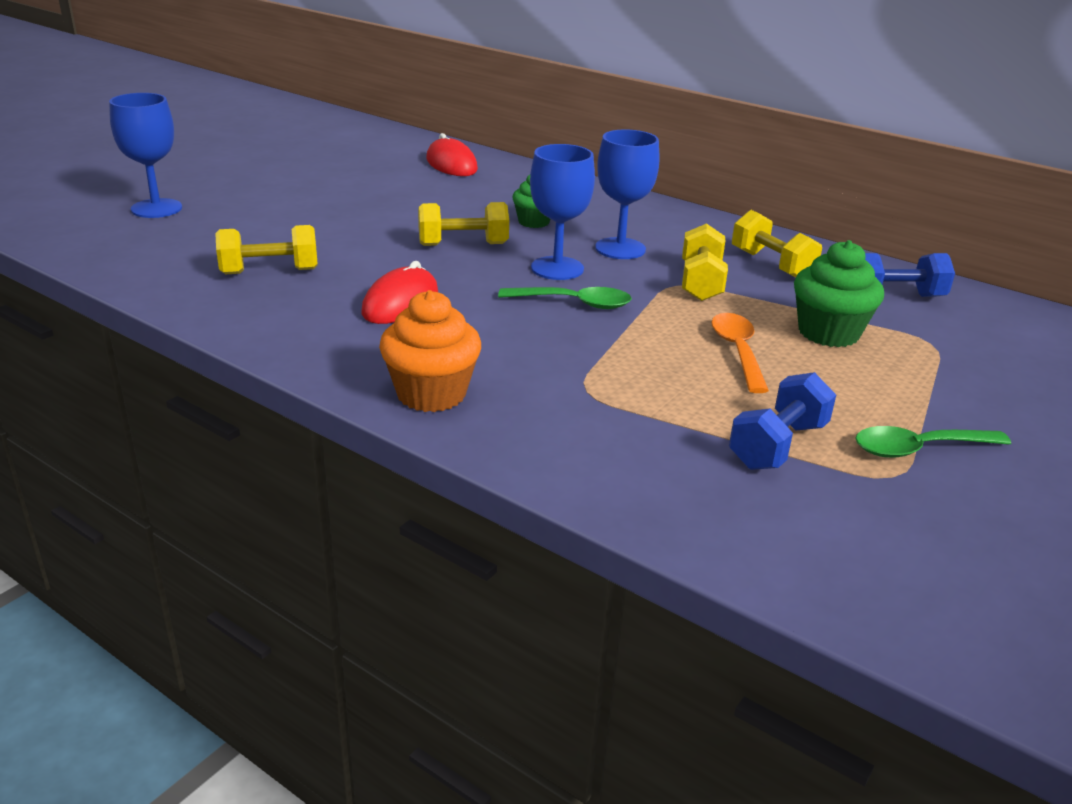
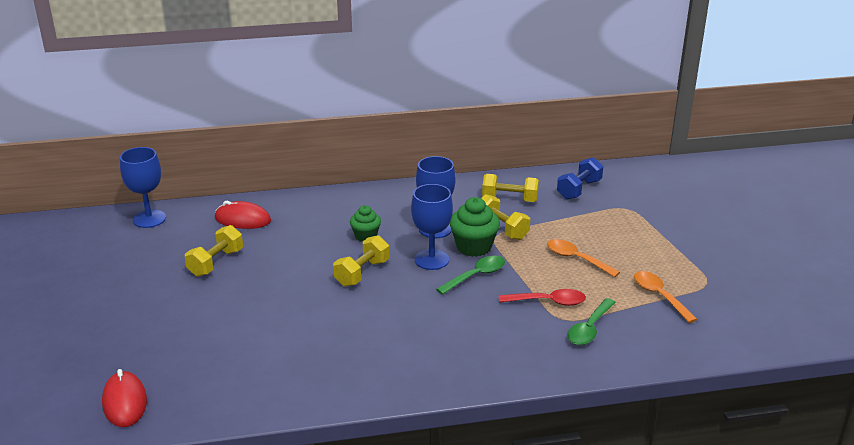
camera: 45 degrees left, 0 degrees up
blue goblet [109,93,182,218] -> blue goblet moved to [120,147,166,228]
yellow dumbbell [215,225,318,274] -> yellow dumbbell moved to [185,225,243,277]
red mouse [362,261,438,324] -> red mouse moved to [102,369,147,427]
orange cupcake [379,290,481,412] -> none
blue dumbbell [729,372,836,470] -> orange spoon [634,271,697,323]
green cupcake [794,240,884,347] -> green cupcake moved to [450,197,500,257]
green spoon [855,426,1011,458] -> green spoon moved to [567,298,616,345]
none -> red spoon [499,289,586,306]

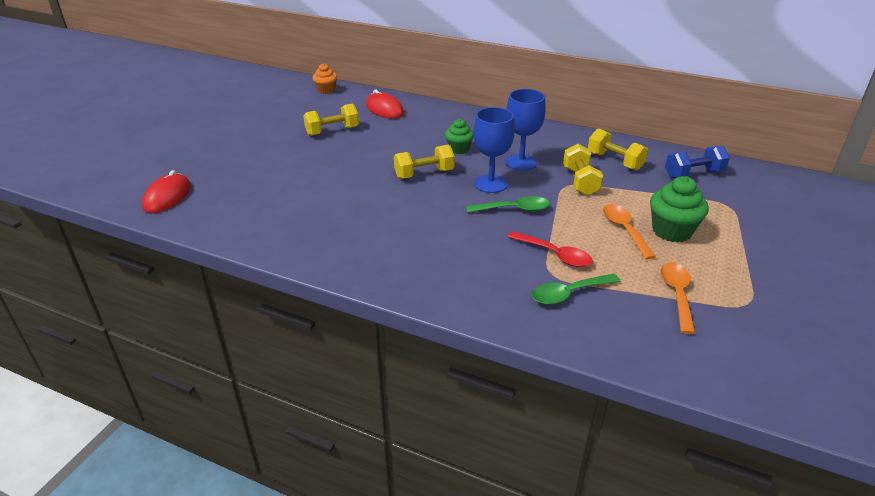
camera: 35 degrees right, 5 degrees up
blue goblet [120,147,166,228] -> orange cupcake [312,63,337,94]
green cupcake [450,197,500,257] -> green cupcake moved to [650,176,709,242]

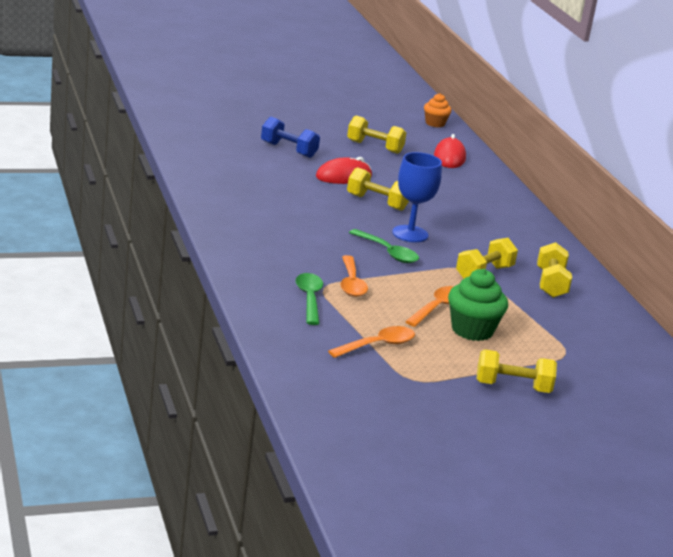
camera: 45 degrees right, 10 degrees down
red mouse [142,170,191,213] -> red mouse moved to [316,157,372,184]
green cupcake [445,119,473,154] -> none
blue goblet [505,89,546,171] -> none
red spoon [508,231,593,267] -> orange spoon [340,255,368,297]
green spoon [532,274,620,305] -> green spoon turned 60 degrees clockwise [296,273,323,325]
blue dumbbell [665,146,730,178] -> blue dumbbell moved to [261,117,320,158]
none -> yellow dumbbell [476,350,557,393]

